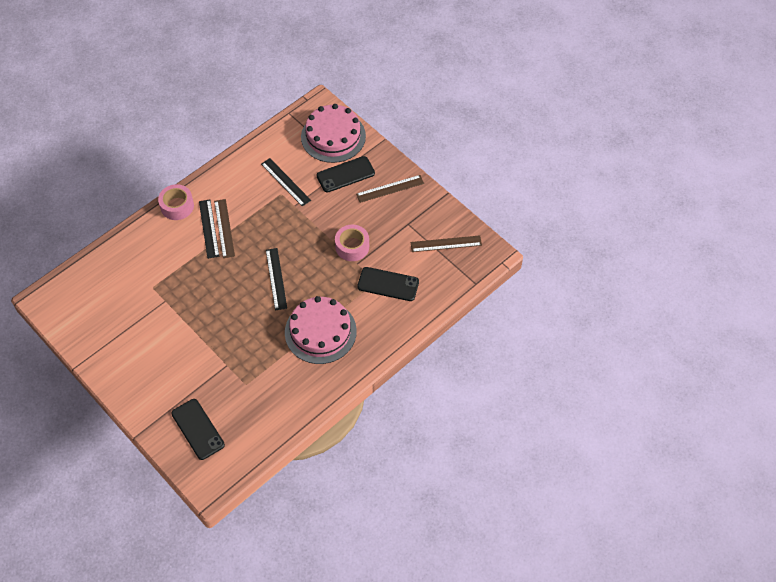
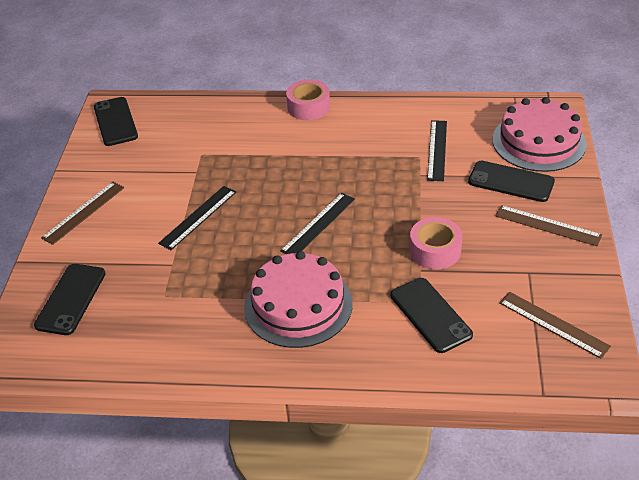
camera: 50 degrees right, 15 degrees down
black ruler [199,200,219,259] -> black ruler moved to [158,186,236,250]
brown ruler [214,199,235,258] -> brown ruler moved to [41,182,124,245]
none -> black phone [94,97,138,146]

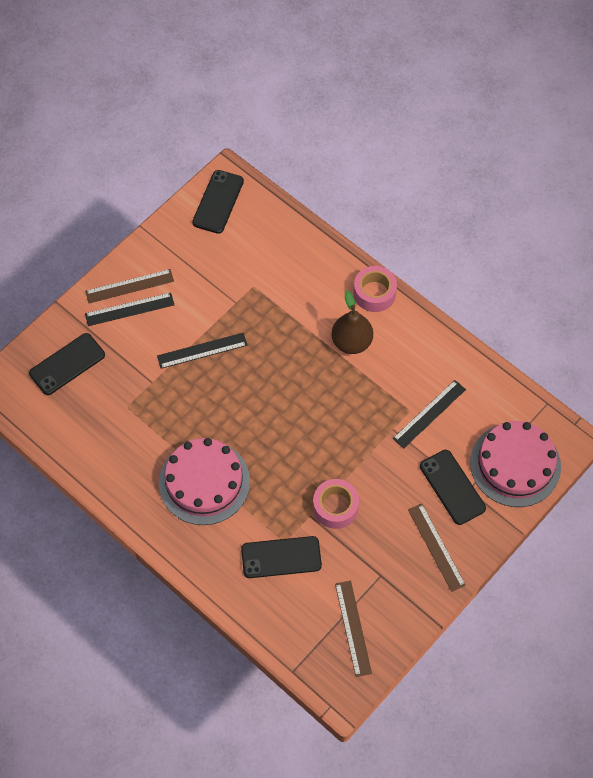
camera: 35 degrees right, 20 degrees up
black ruler [280,193,355,254] -> black ruler moved to [85,293,174,326]
black phone [391,278,473,353] -> black phone turned 75 degrees clockwise [241,536,322,578]
none -> brown pear [332,291,373,354]

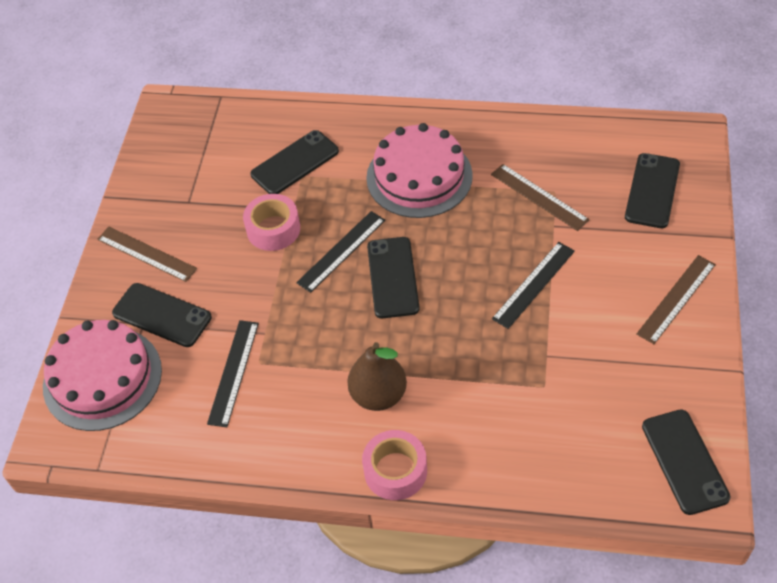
camera: 150 degrees right, 10 degrees down
black ruler [85,293,174,326] -> black ruler moved to [296,211,385,293]
brown ruler [335,581,372,677] -> brown ruler moved to [491,164,589,231]
none -> black phone [367,237,419,318]

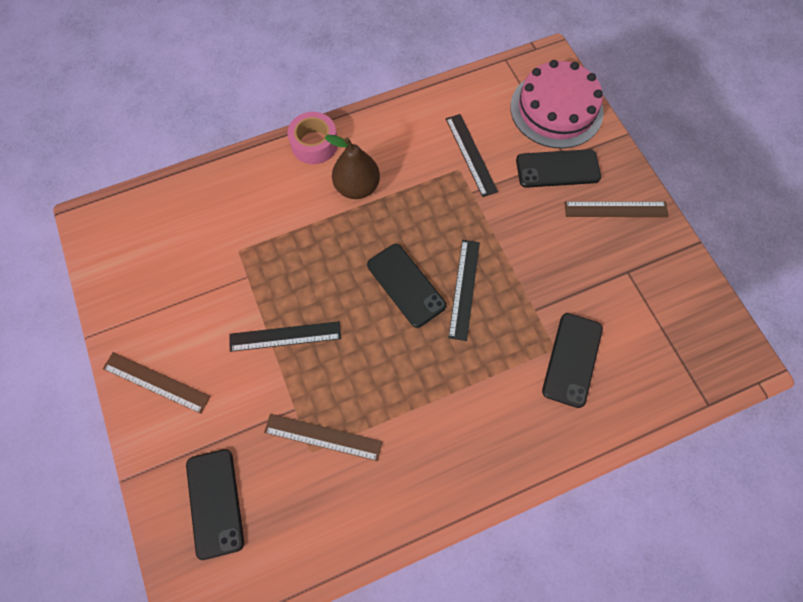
camera: 145 degrees right, 15 degrees up
pink tape [243,194,300,251] -> none
pink cake [366,123,473,218] -> none
black ruler [492,242,575,329] -> black ruler turned 75 degrees clockwise [229,321,341,352]
brown ruler [636,255,716,344] -> brown ruler turned 75 degrees counterclockwise [103,352,211,414]
black phone [642,409,731,515] -> none

